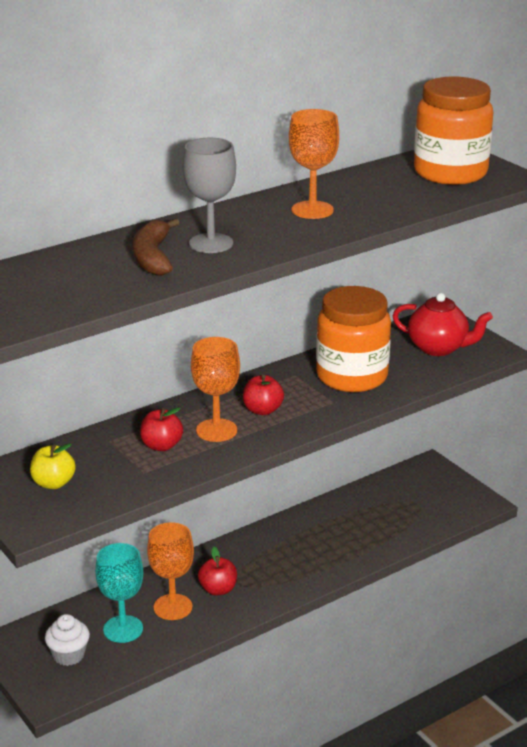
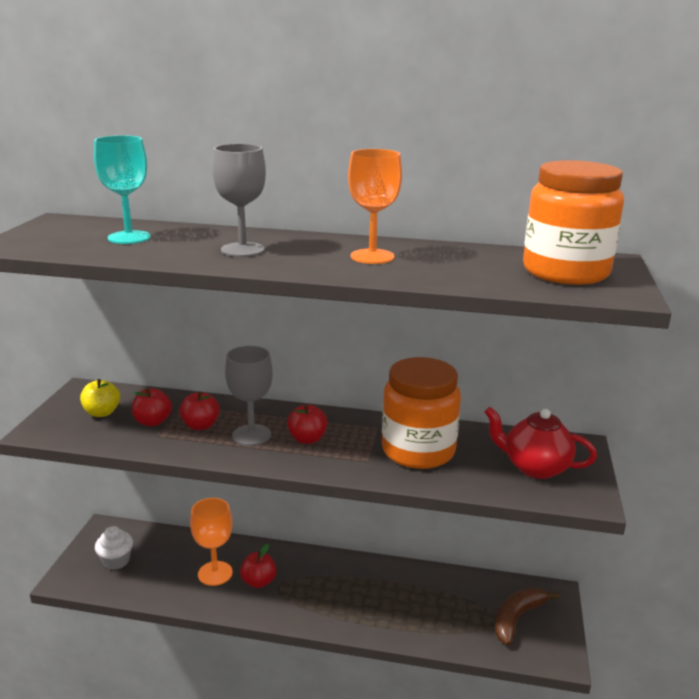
camera: 45 degrees right, 5 degrees down
turquoise goblet [95,543,143,643] -> turquoise goblet moved to [94,135,151,244]
brown banana [133,218,179,276] -> brown banana moved to [495,588,560,645]
orange goblet [191,337,240,442] -> grey goblet [225,346,273,446]
red teapot [393,293,493,356] -> red teapot turned 135 degrees clockwise [485,407,597,479]
none -> red apple [132,388,172,426]

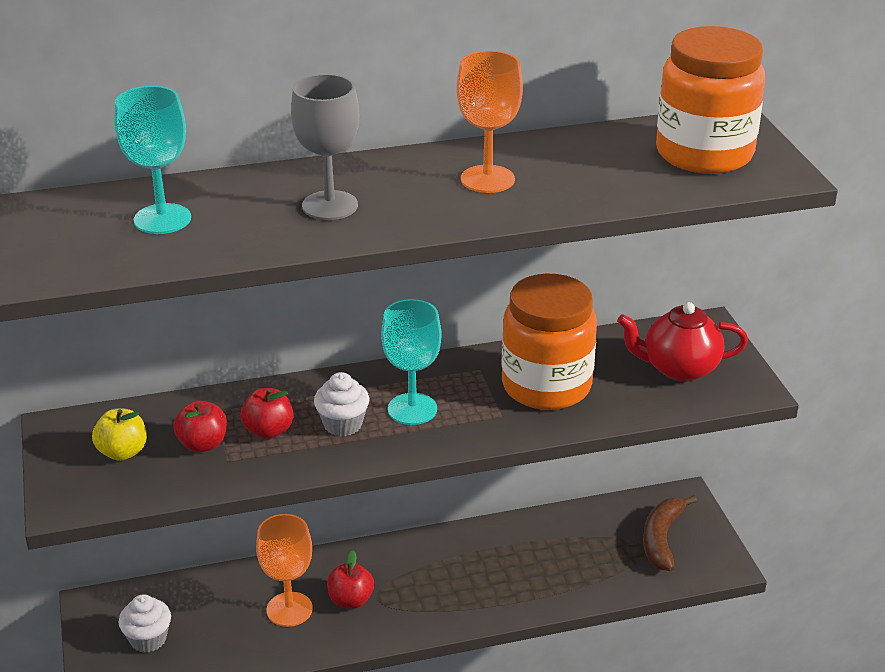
camera: 25 degrees left, 10 degrees up
grey goblet [225,346,273,446] -> white cupcake [314,372,370,437]
red apple [287,404,328,444] -> turquoise goblet [381,299,442,425]

